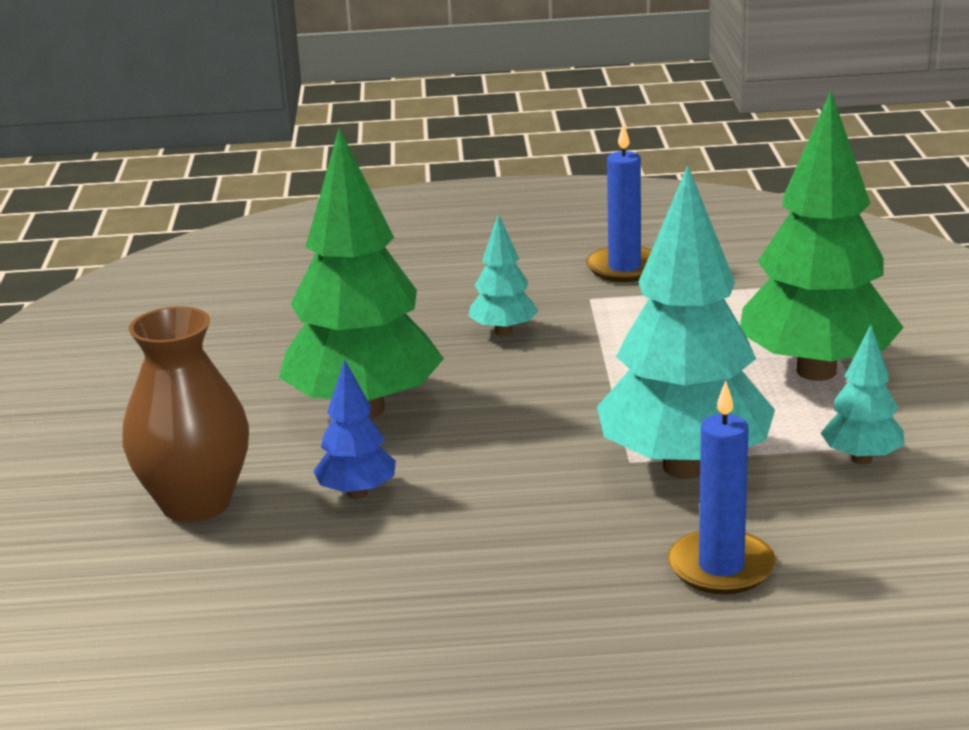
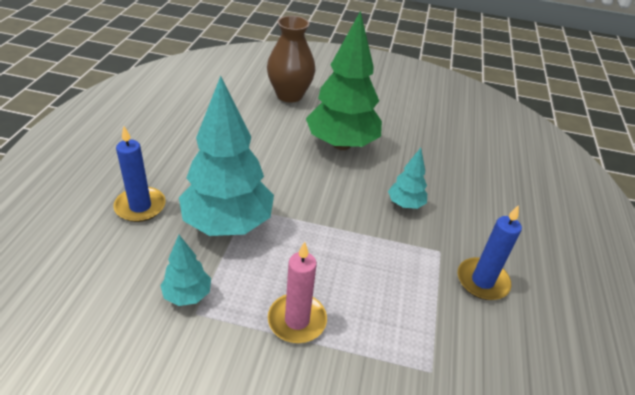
camera: 100 degrees right, 15 degrees up
blue tree [313,359,396,499] -> none
green tree [740,91,904,381] -> pink candle [268,242,327,343]

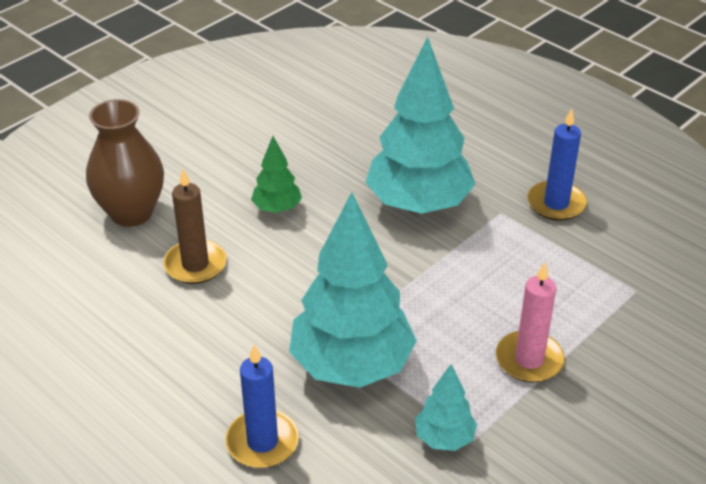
camera: 55 degrees left, 0 degrees up
green tree [306,11,382,150] -> green tree [251,136,302,213], size x0.47
turquoise tree [388,148,427,209] -> turquoise tree [365,37,475,214], size x2.14
none -> brown candle [163,169,227,284]

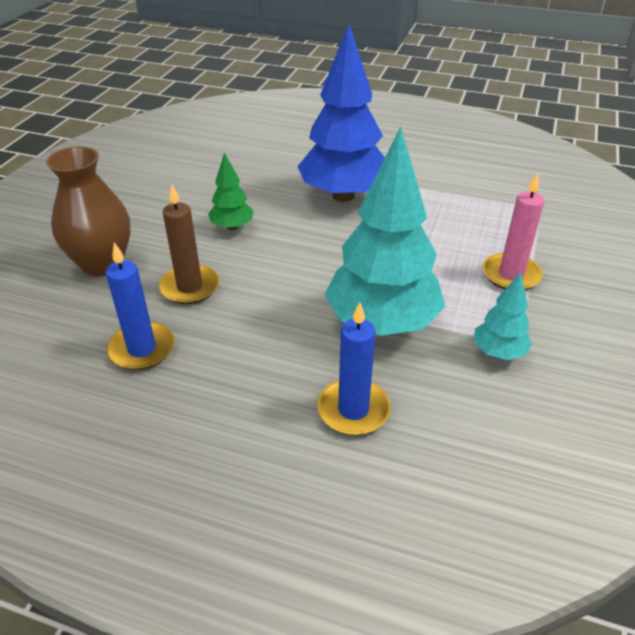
camera: 25 degrees left, 0 degrees up
turquoise tree [365,37,475,214] -> blue tree [298,24,385,202]
blue candle [527,108,587,221] -> blue candle moved to [106,243,175,370]

